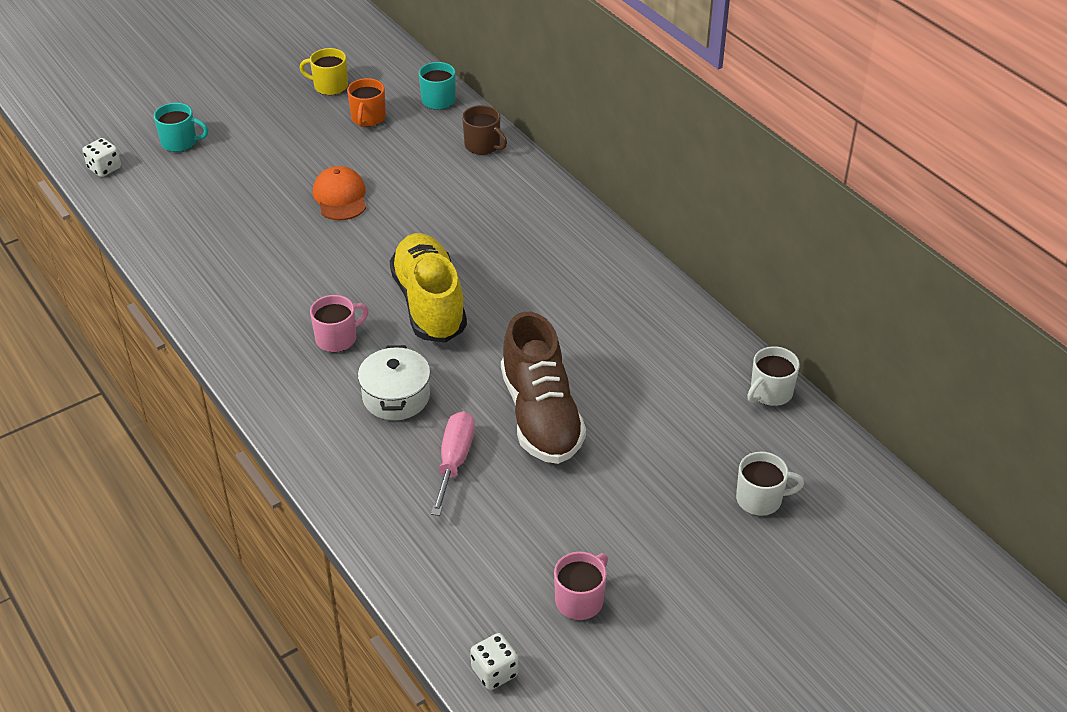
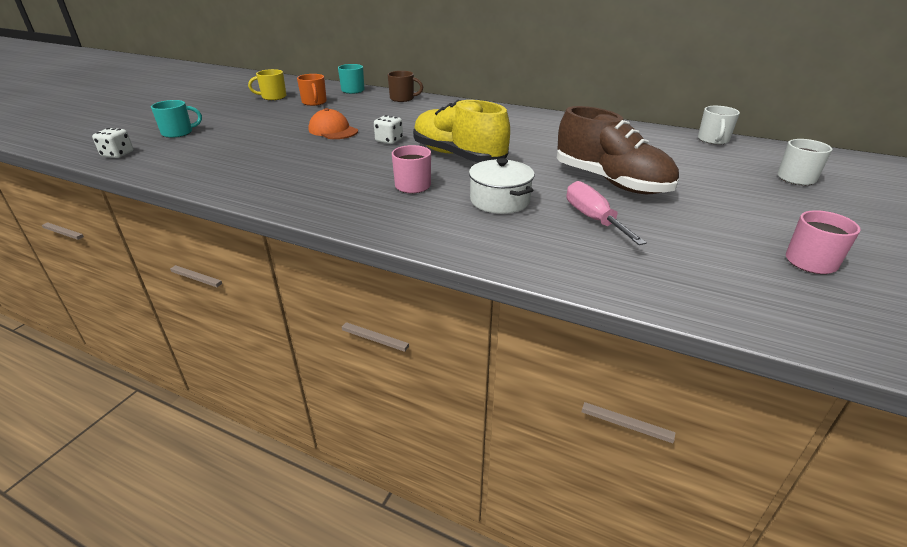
camera: 30 degrees left, 10 degrees down
white dice [470,633,518,690] -> white dice moved to [374,115,403,144]

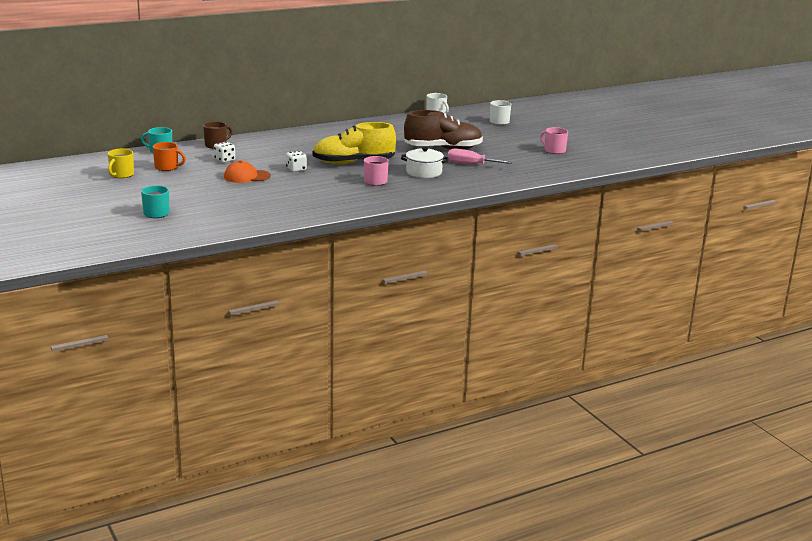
camera: 55 degrees left, 10 degrees down
white dice [92,128,133,158] -> white dice moved to [214,142,235,163]

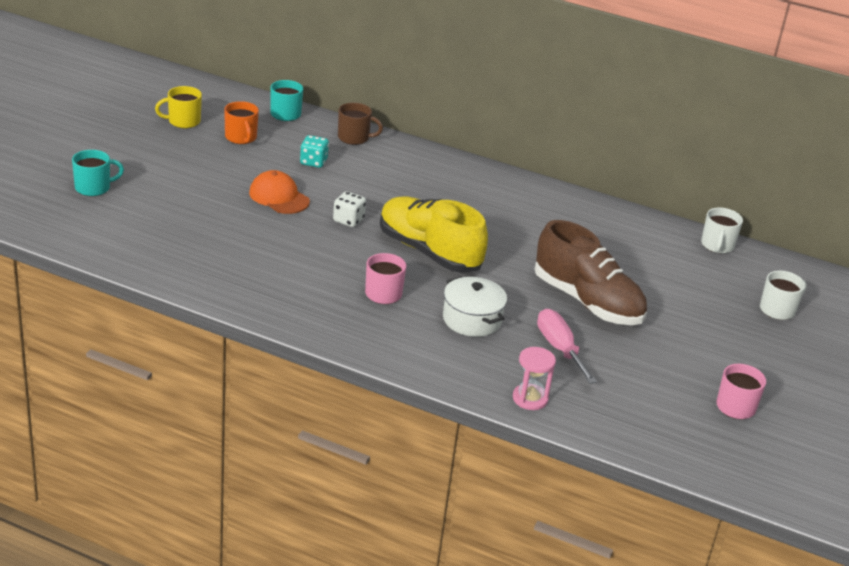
camera: 50 degrees right, 10 degrees up
white dice [214,142,235,163] -> turquoise dice [300,135,329,168]
none -> pink hourglass [513,347,556,410]

